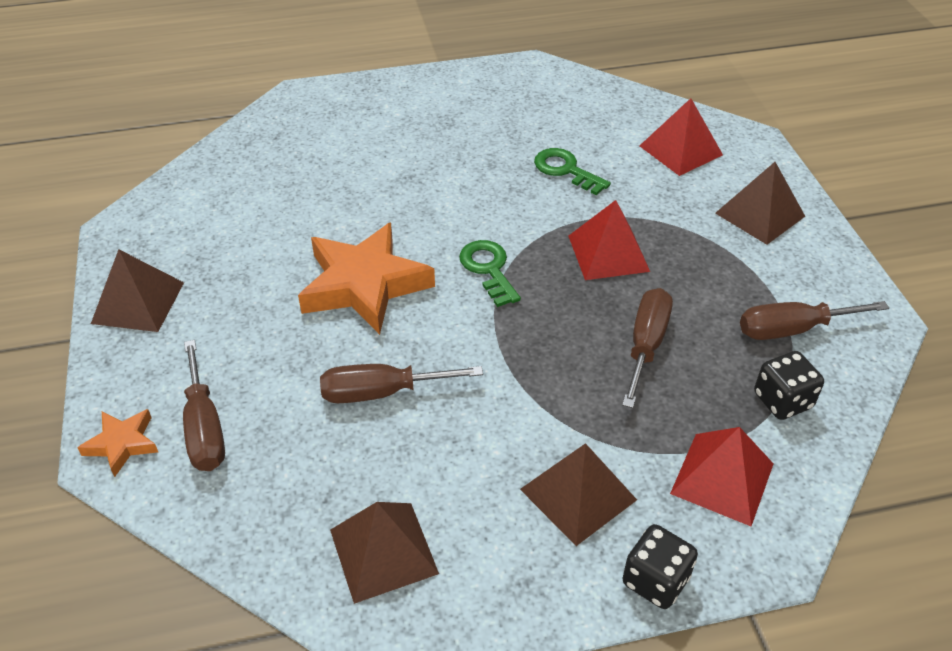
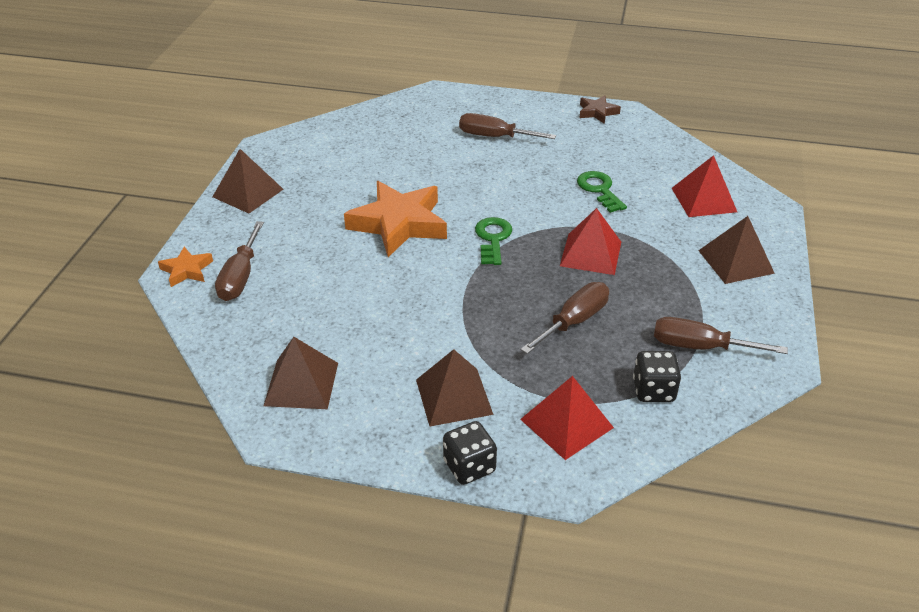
camera: 25 degrees right, 5 degrees down
brown screwdriver [320,364,483,403] -> brown screwdriver moved to [459,113,556,139]
none -> brown star [580,95,621,124]

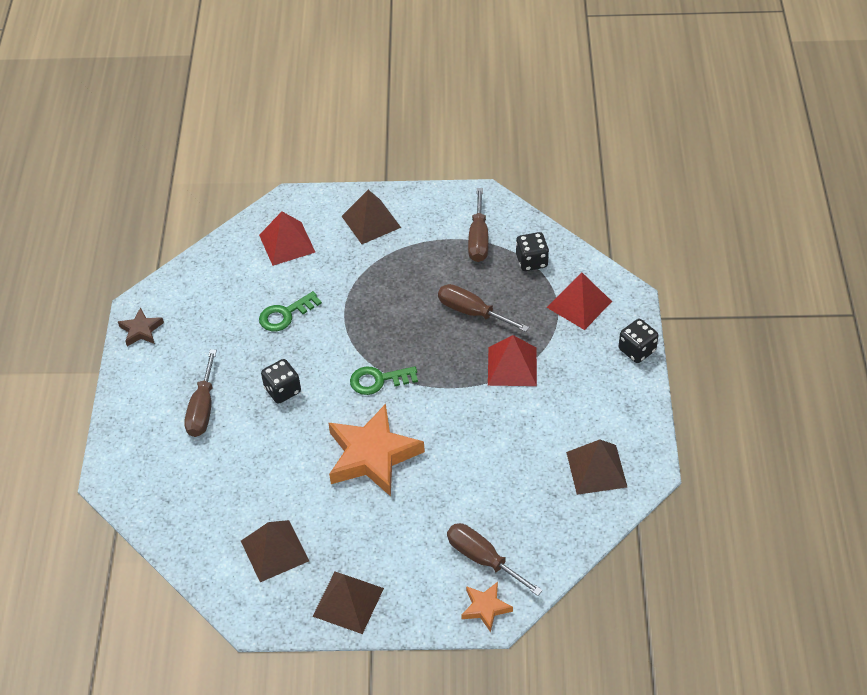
camera: 100 degrees left, 10 degrees up
brown screwdriver [215,221,264,301] -> brown screwdriver turned 135 degrees counterclockwise [447,523,543,596]
brown pyramid [416,349,494,426] -> brown pyramid moved to [241,520,309,582]
red pyramid [560,208,621,275] -> red pyramid moved to [488,335,537,386]
none -> black dice [261,359,301,404]

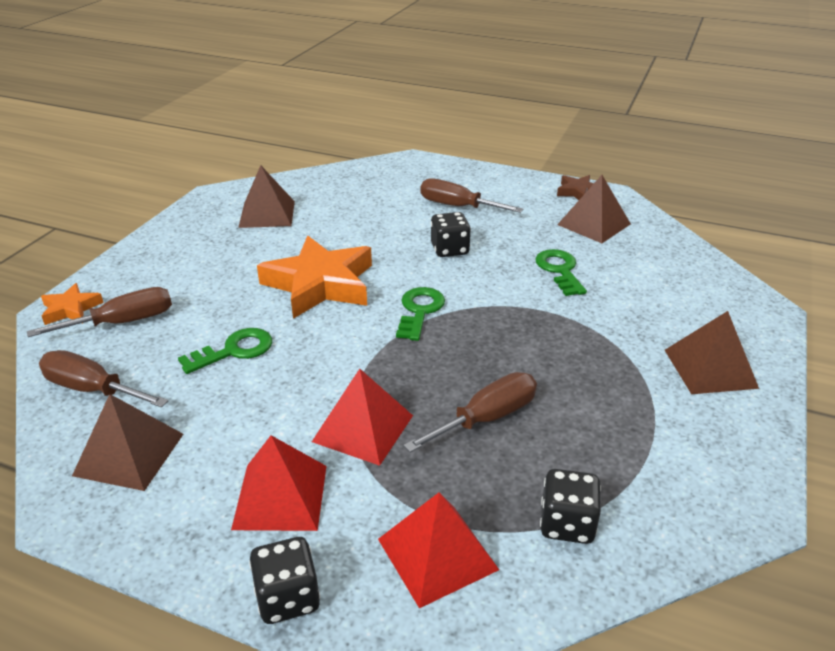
camera: 110 degrees right, 15 degrees down
red pyramid [259,212,315,266] -> red pyramid moved to [231,435,327,531]
brown pyramid [312,572,384,634] -> brown pyramid moved to [557,175,631,243]
brown screwdriver [468,188,489,262] -> brown screwdriver moved to [39,350,168,408]
none -> green key [178,328,272,374]

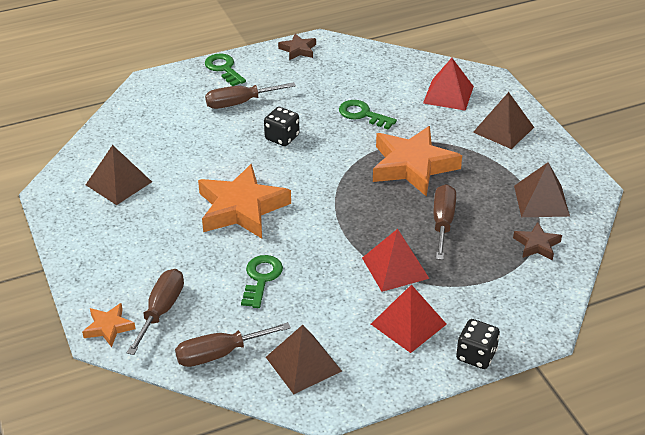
camera: 45 degrees left, 5 degrees up
red pyramid [378,492,499,608] -> red pyramid moved to [423,58,474,111]
green key [396,287,445,341] -> green key moved to [205,53,246,86]
black dice [540,469,601,544] -> brown star [513,222,562,260]
brown pyramid [557,175,631,243] -> brown pyramid moved to [514,162,570,217]
none -> orange star [373,126,462,197]

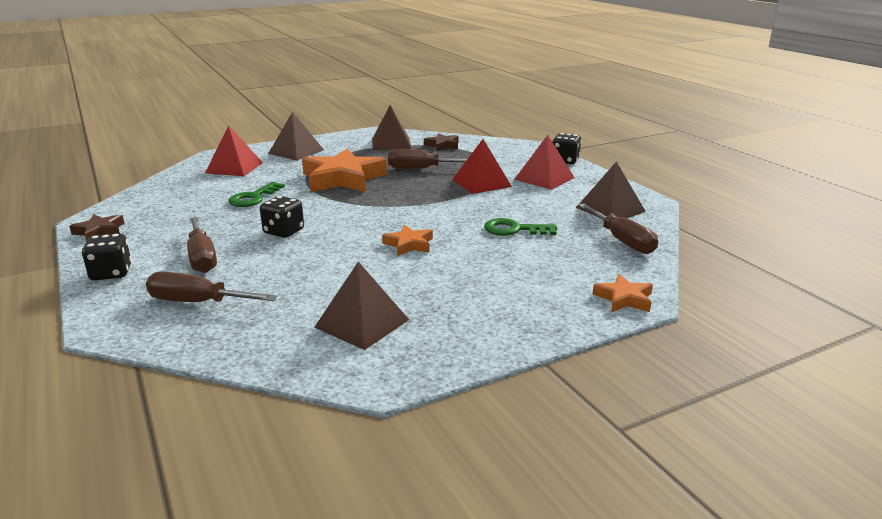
camera: 95 degrees left, 15 degrees down
brown screwdriver [127,269,184,355] -> brown screwdriver moved to [146,272,277,302]
orange star [198,164,291,239] -> orange star [382,225,433,256], size x0.48
green key [205,53,246,86] -> black dice [82,233,132,280]

